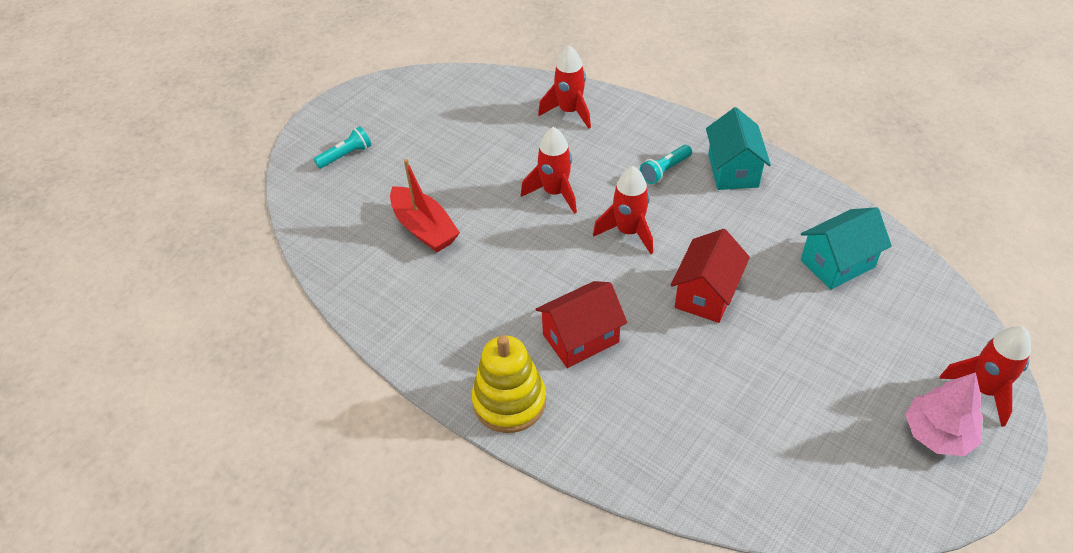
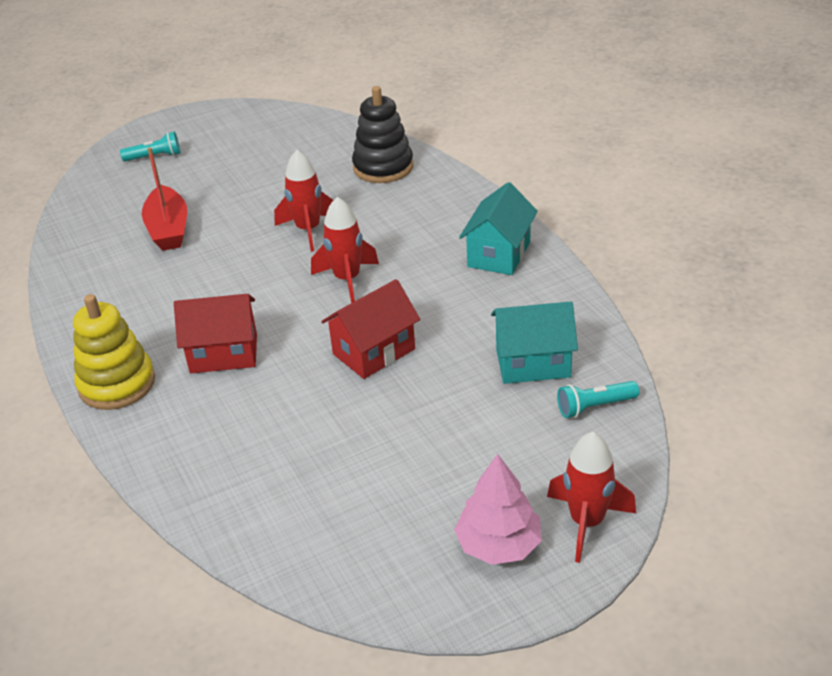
camera: 25 degrees right, 10 degrees down
red rocket [538,45,591,129] -> black stacking toy [352,86,413,183]
turquoise flashlight [640,145,692,184] -> turquoise flashlight moved to [557,381,639,418]

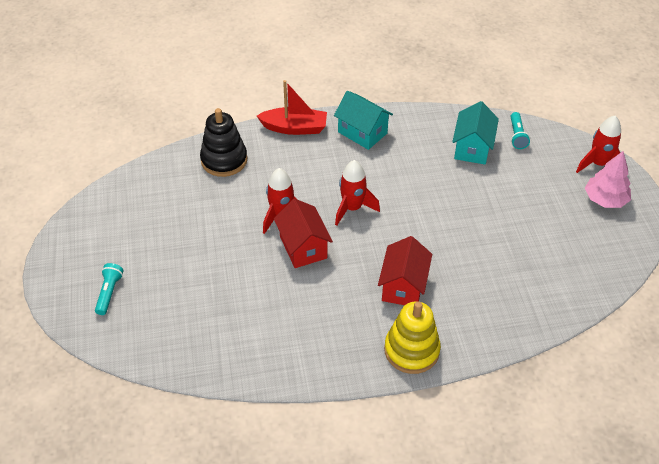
camera: 75 degrees left, 10 degrees up
red boat [142,147,187,251] -> red boat moved to [257,80,327,135]
red house [321,279,420,379] -> red house moved to [274,199,333,268]

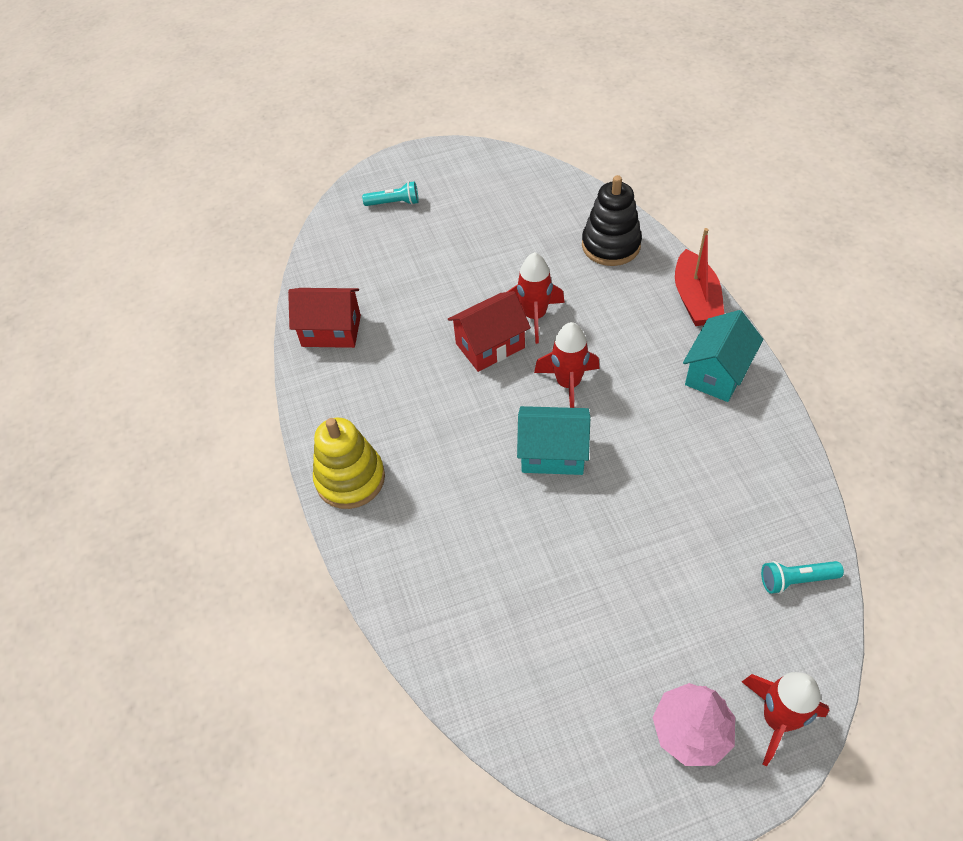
camera: 85 degrees right, 5 degrees up
red house [378,236,432,305] -> red house moved to [288,288,361,348]
turquoise house [452,101,499,165] -> turquoise house moved to [517,406,590,475]

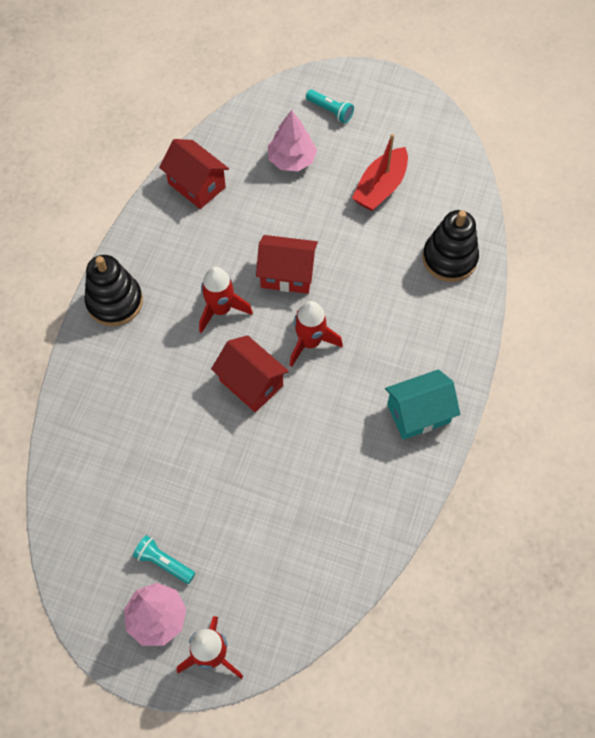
camera: 35 degrees right, 10 degrees up
yellow stacking toy [313,418,385,509] -> black stacking toy [85,255,143,326]
red rocket [507,252,565,344] -> red rocket moved to [199,267,253,333]
turquoise house [517,406,590,475] -> red house [211,335,289,412]
red boat [675,228,724,326] -> red boat moved to [352,134,408,211]
turquoise flashlight [761,561,844,594] -> turquoise flashlight moved to [133,535,195,584]
none -> pink tree [268,110,317,171]

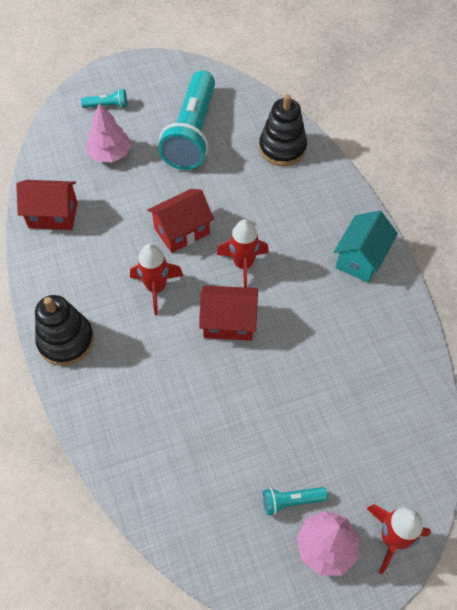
camera: 40 degrees left, 5 degrees down
red boat [352,134,408,211] -> turquoise flashlight [158,70,215,170]

